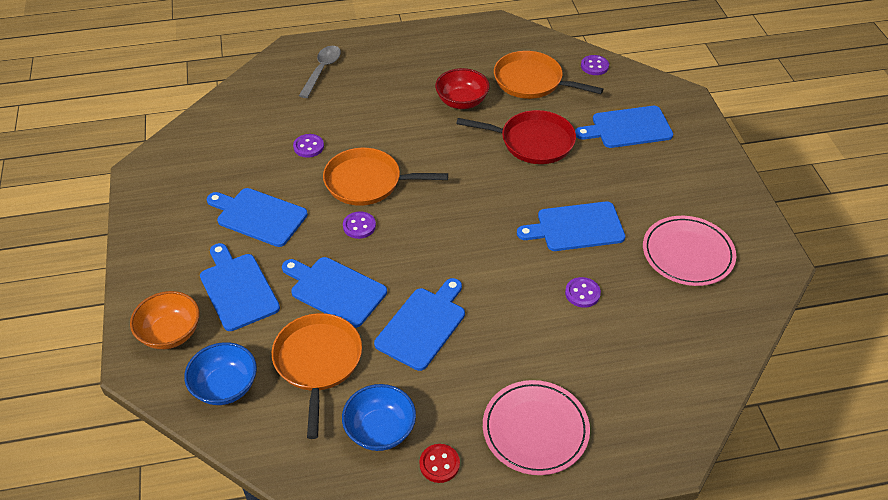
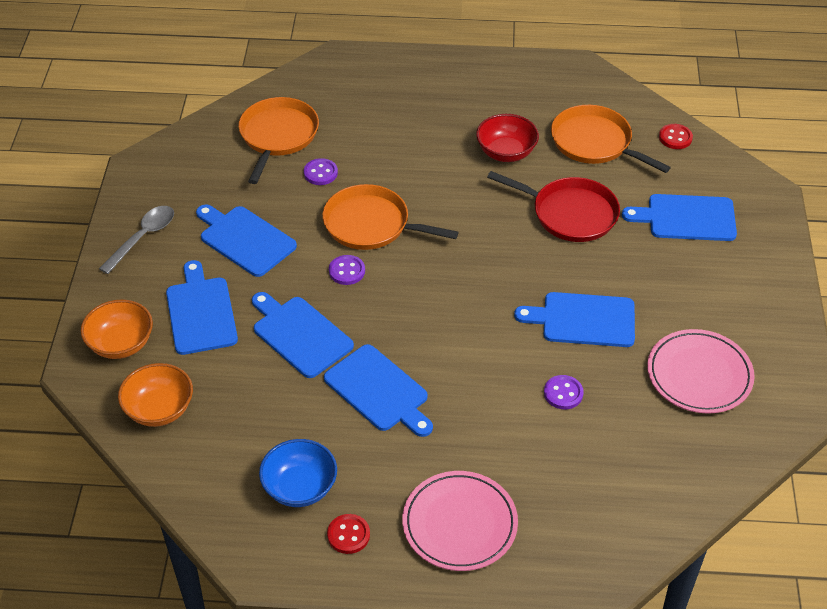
camera: 15 degrees right, 0 degrees up
blue bowl [184,342,257,405] -> orange bowl [118,363,193,427]
orange pan [272,313,362,439] -> orange pan moved to [239,97,319,184]
grey spoon [299,46,341,98] -> grey spoon moved to [99,206,174,274]
blue cutting board [374,278,465,371] -> blue cutting board turned 90 degrees clockwise [324,344,433,437]
purple button [581,55,609,75] -> red button [659,124,693,149]

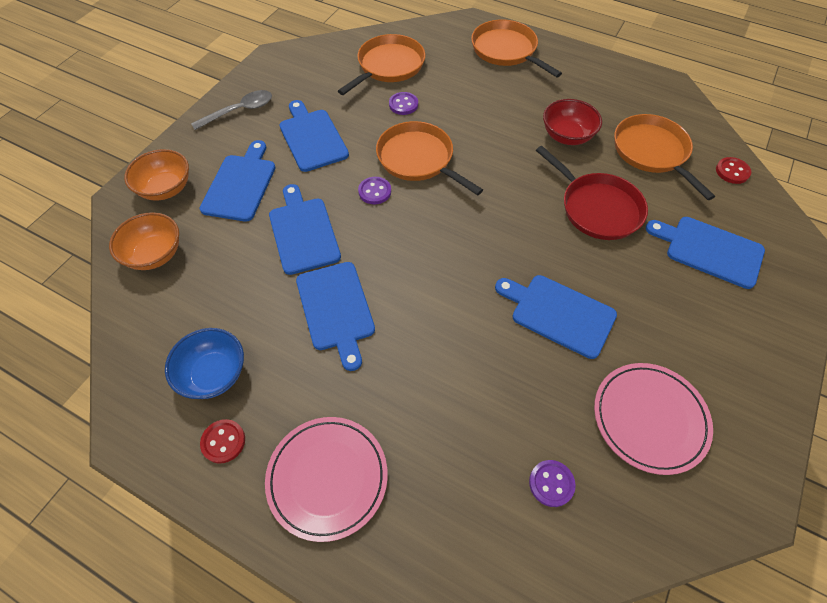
camera: 25 degrees right, 10 degrees up
purple button [544,375,584,409] -> purple button moved to [529,460,576,507]
none -> orange pan [471,19,562,77]

